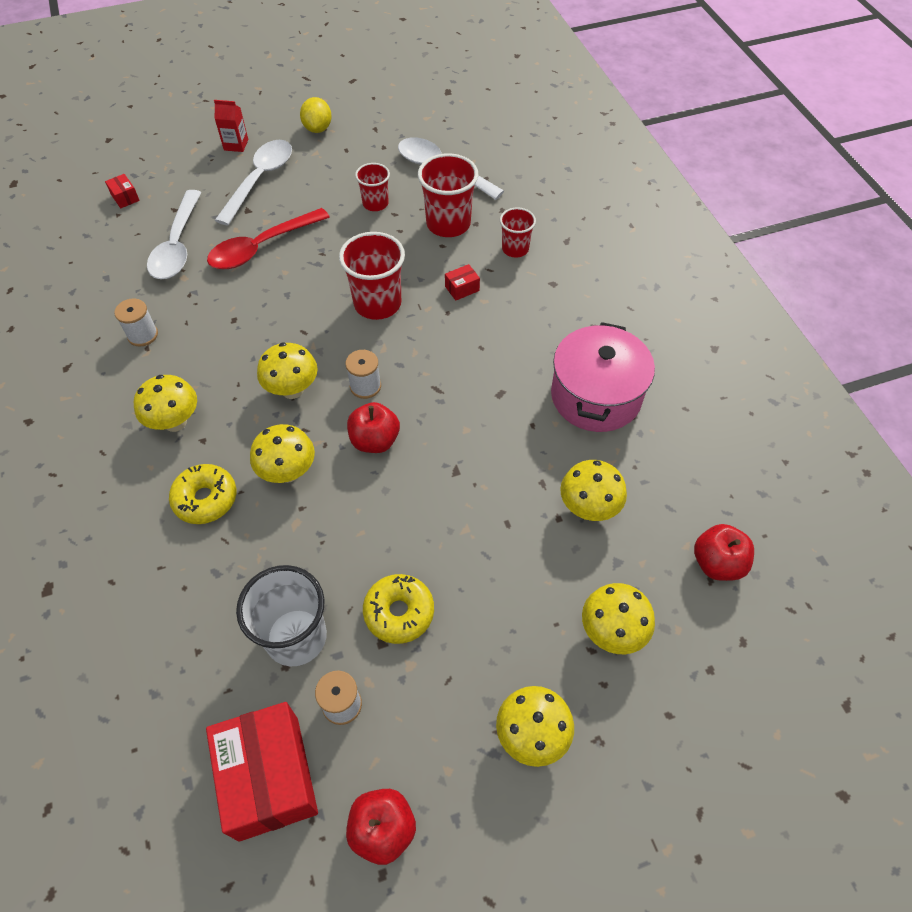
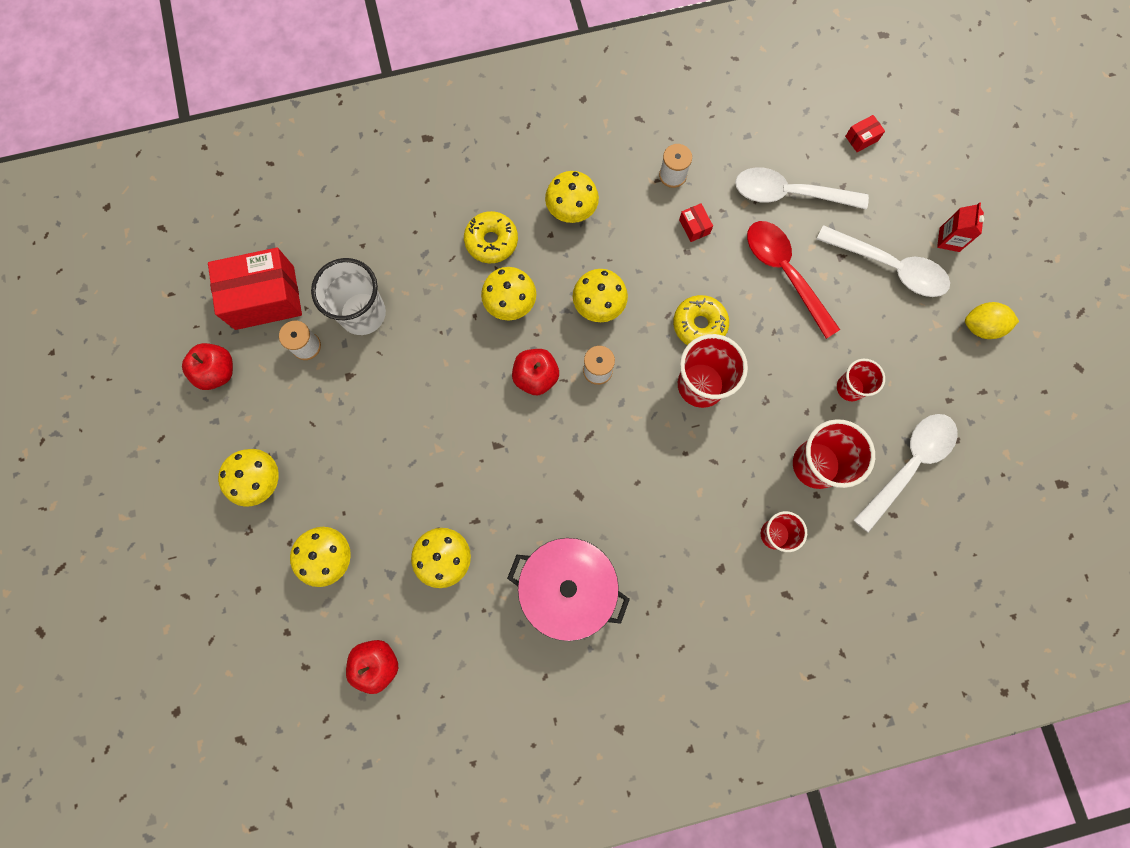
camera: 95 degrees right, 20 degrees up
yellow donut [363,574,434,644] -> yellow donut moved to [673,295,729,345]
red box [445,264,480,301] -> red box moved to [679,204,713,242]

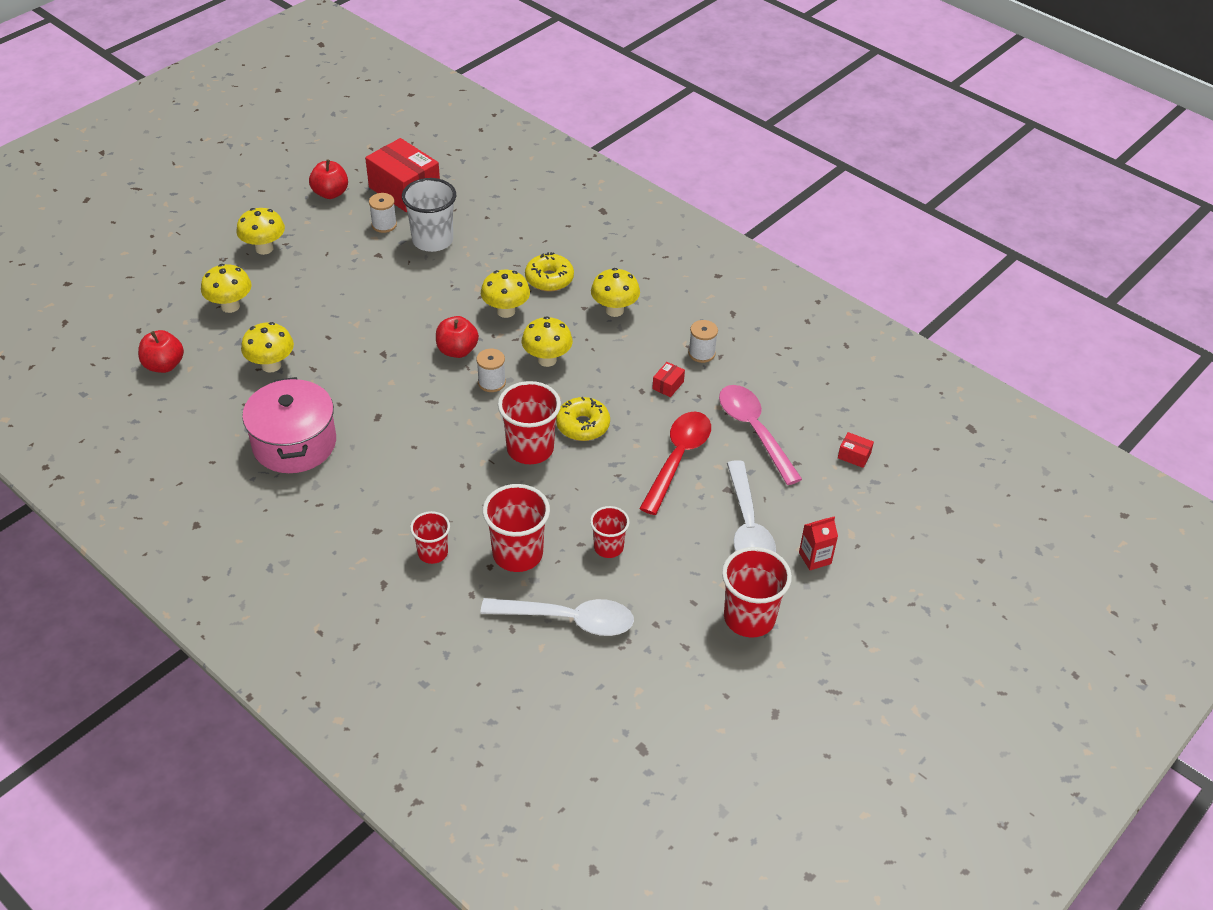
camera: 55 degrees right, 30 degrees down
white spoon [735,167,869,210] -> pink spoon [719,385,802,485]
yellow lemon [965,302,1019,339] -> red cup [722,547,792,638]

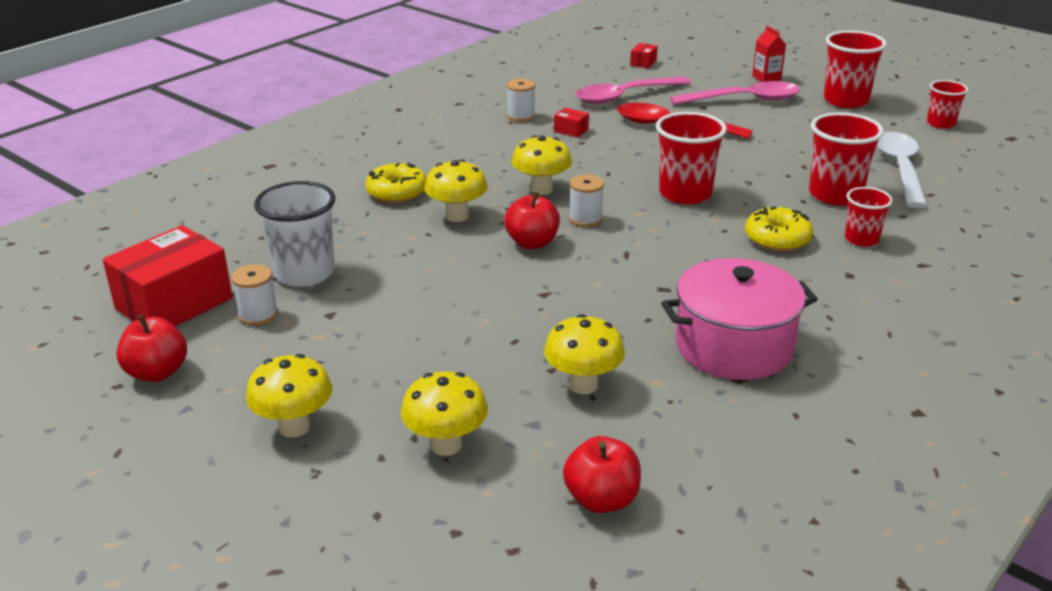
camera: 90 degrees left, 15 degrees down
yellow donut [556,397,610,441] -> yellow donut moved to [745,206,813,251]
red cup [590,506,630,558] -> red cup moved to [927,80,968,129]
yellow mushroom [591,268,640,317] -> none
white spoon [727,460,776,553] -> pink spoon [670,81,800,105]

